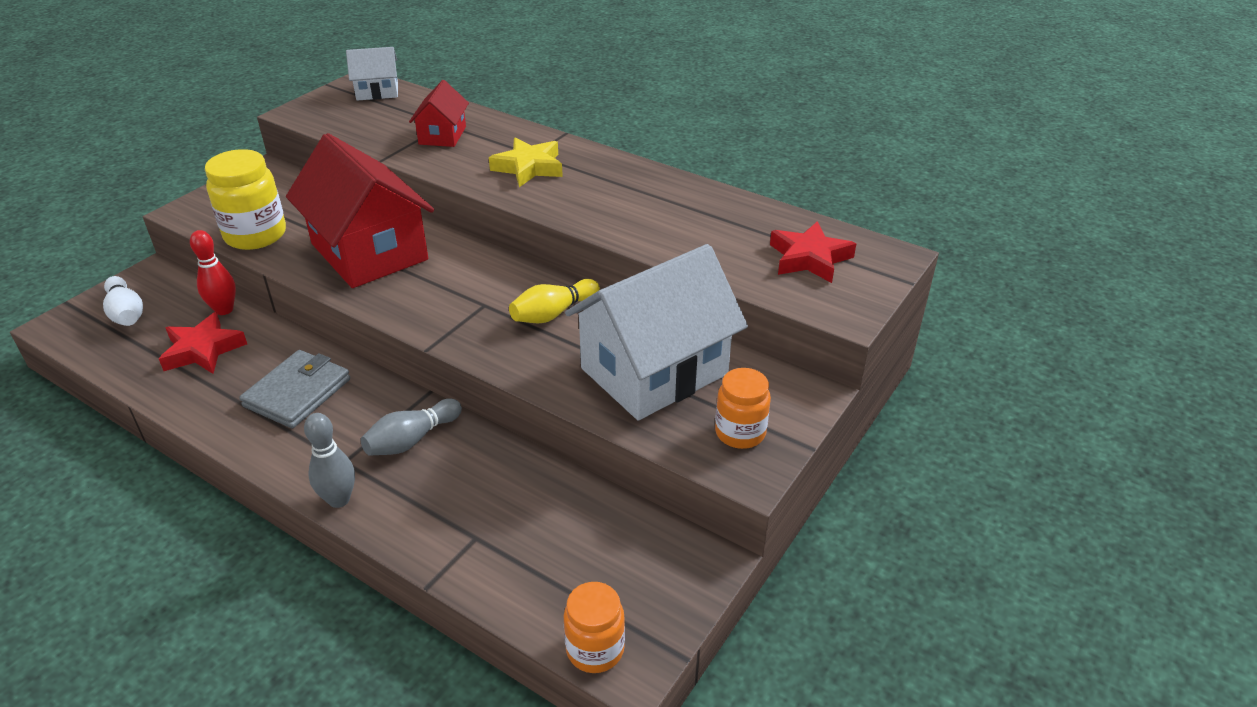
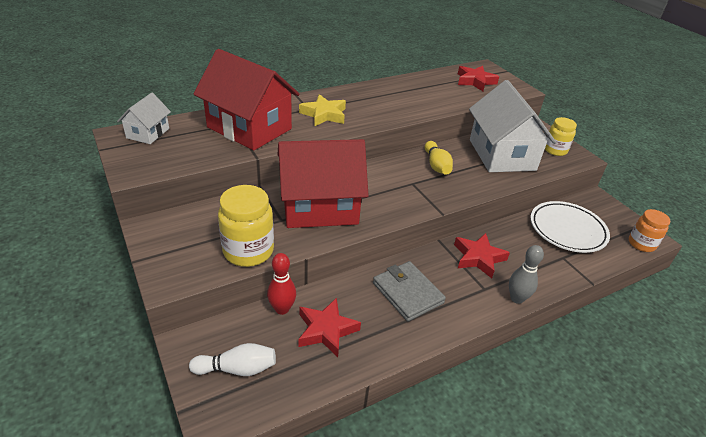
camera: 65 degrees left, 0 degrees up
grey bowling pin [361,398,462,456] -> red star [454,233,510,278]
red house [409,80,469,147] -> red house [193,49,299,151], size x2.04
orange jar [715,368,771,449] -> yellow jar [545,117,577,156]
none -> white plate [530,201,610,253]

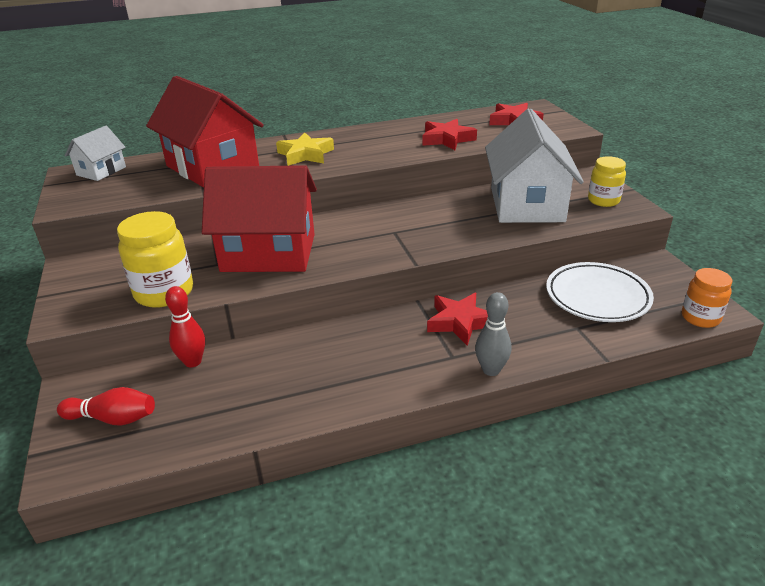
camera: 15 degrees right, 5 degrees down
white bowling pin [189,343,276,376] -> red bowling pin [57,387,155,426]
red star [299,298,361,357] -> red star moved to [423,119,477,150]
grey wallet [373,261,446,321] -> none
yellow bowling pin [425,141,453,175] -> none

